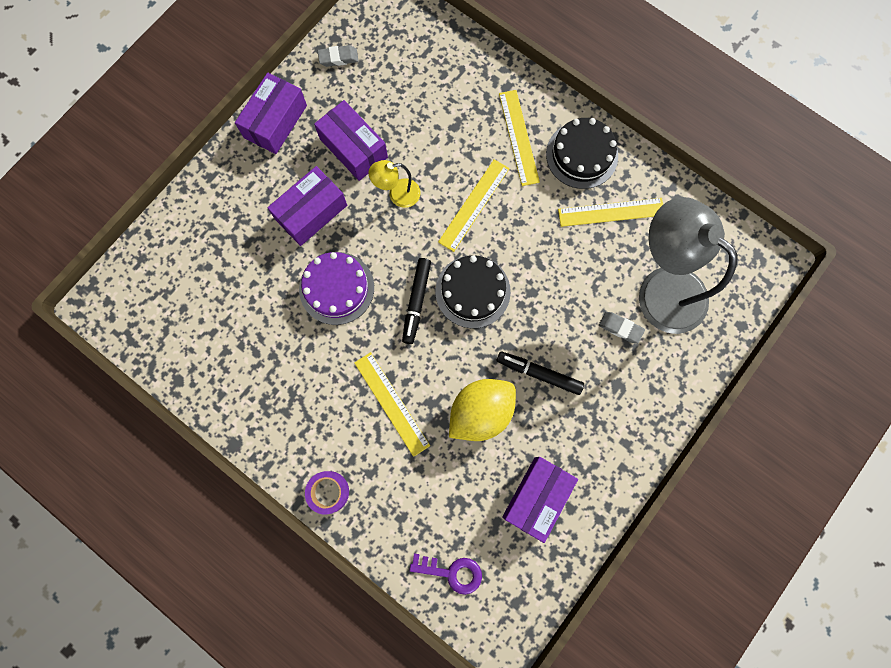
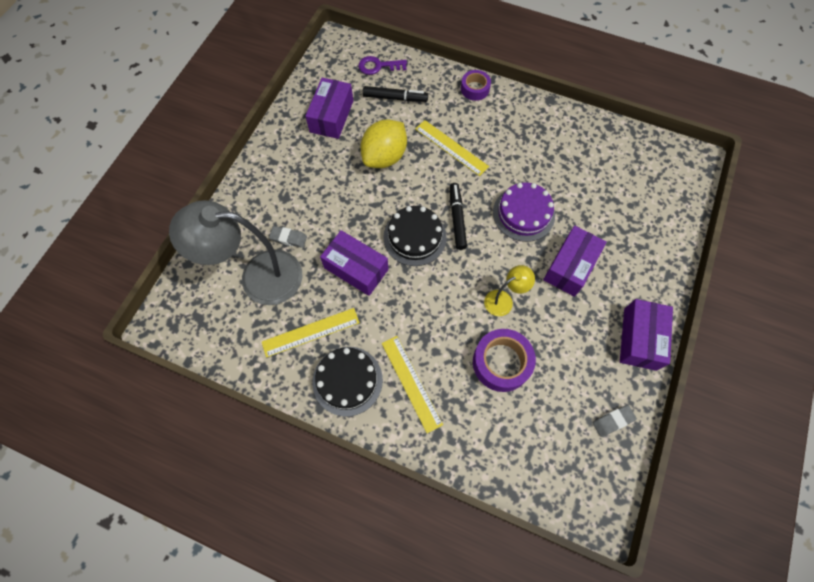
camera: 165 degrees right, 10 degrees down
purple box [314,100,388,181] -> purple box moved to [320,230,389,296]
yellow ruler [438,159,510,252] -> none
black marker [497,351,584,395] -> black marker moved to [363,86,428,102]
grey lamp [639,197,738,334] -> grey lamp turned 150 degrees clockwise [169,200,303,305]
none -> purple tape [473,329,536,392]

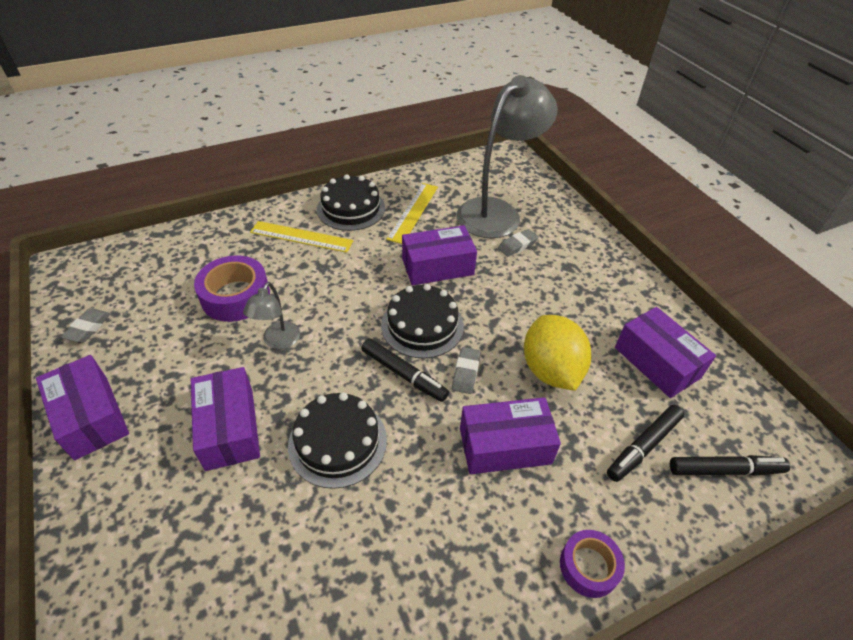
camera: 130 degrees right, 20 degrees down
purple key [358,56,407,75] -> black marker [670,455,790,476]
yellow ruler [415,120,489,176] -> purple box [460,397,561,474]
yellow lamp [484,265,535,316] -> grey lamp [243,282,300,349]
purple cake [493,182,555,242] -> black cake [288,392,387,489]
none -> grey eraser [452,347,481,394]

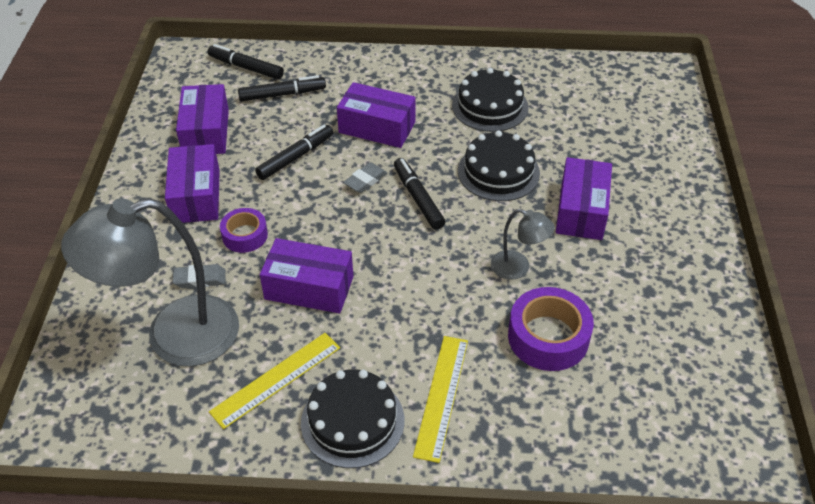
camera: 150 degrees left, 0 degrees up
purple box [36,355,129,460] -> purple box moved to [165,144,220,223]
grey eraser [61,308,111,342] -> none
grey lamp [243,282,300,349] -> grey lamp turned 75 degrees clockwise [491,209,555,280]
yellow ruler [250,221,353,253] -> yellow ruler turned 60 degrees clockwise [413,336,468,463]
black cake [381,284,464,358] -> black cake moved to [452,68,529,132]
yellow lemon [524,315,591,391] -> black marker [255,125,333,180]
purple tape [560,530,625,598] -> purple tape moved to [220,208,268,253]

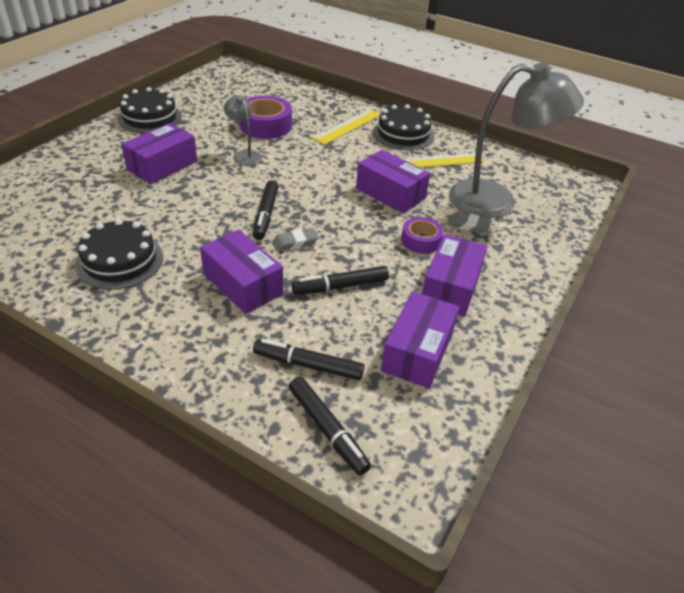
camera: 155 degrees left, 5 degrees down
black cake [458,130,540,201] -> black cake moved to [117,87,182,133]

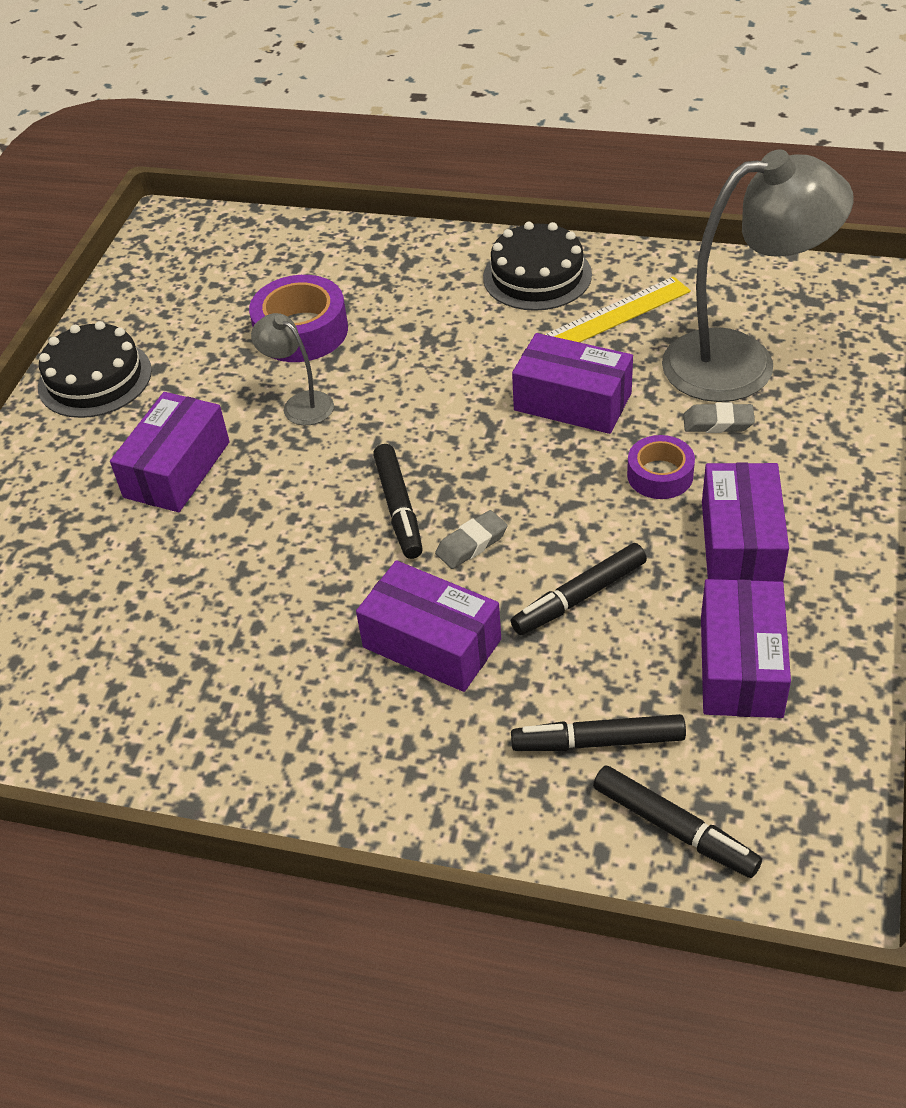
camera: 10 degrees left, 5 degrees up
black cake [75,219,163,289] -> none
yellow ruler [313,109,380,145] -> none

